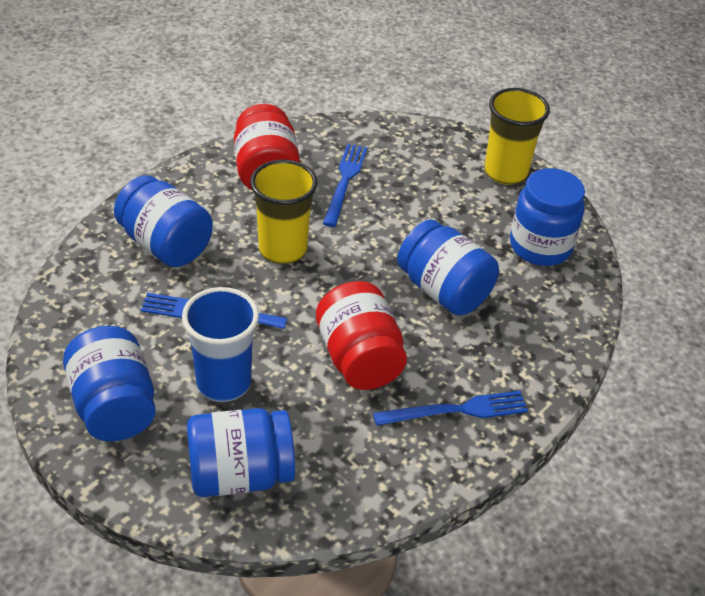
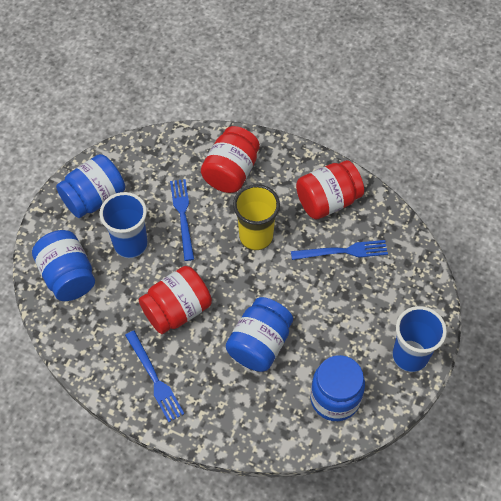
camera: 75 degrees right, 15 degrees up
blue jar [114,175,213,267] -> red jar [201,126,260,193]
yellow cup [484,88,550,185] -> blue cup [392,306,447,372]

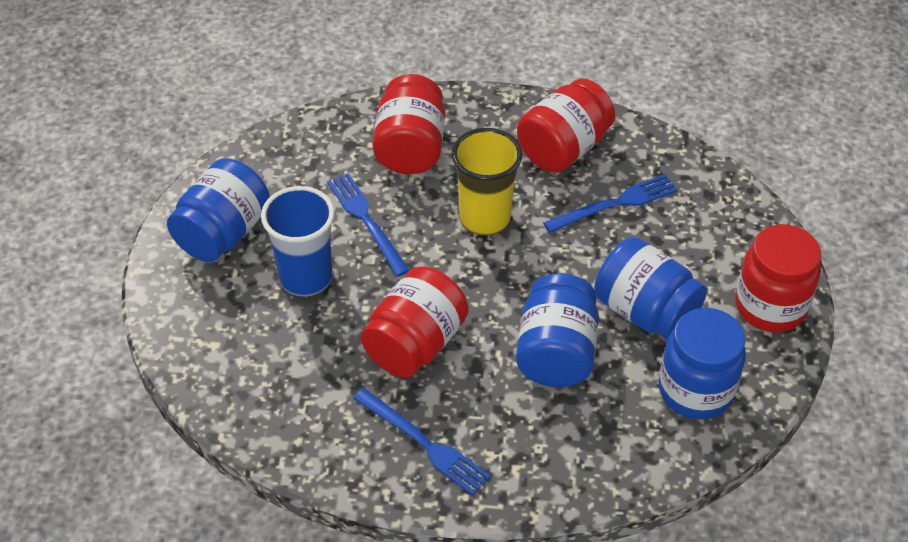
camera: 20 degrees left, 10 degrees down
blue jar [32,230,95,301] -> blue jar moved to [594,237,707,340]
blue cup [392,306,447,372] -> red jar [735,224,821,332]

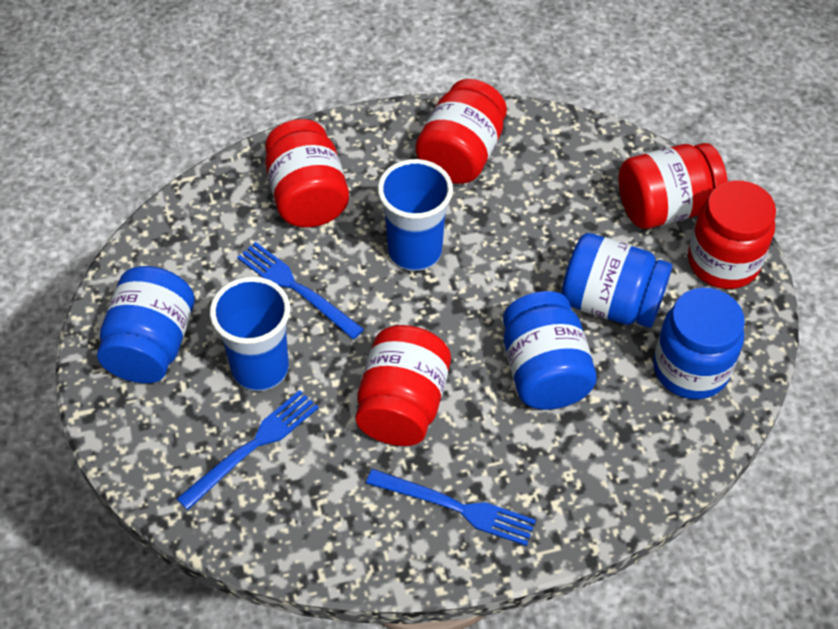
camera: 20 degrees left, 5 degrees up
yellow cup [452,128,522,236] -> blue cup [378,159,453,271]
blue fork [543,174,678,233] -> blue fork moved to [177,390,319,510]
none -> red jar [618,143,728,229]

